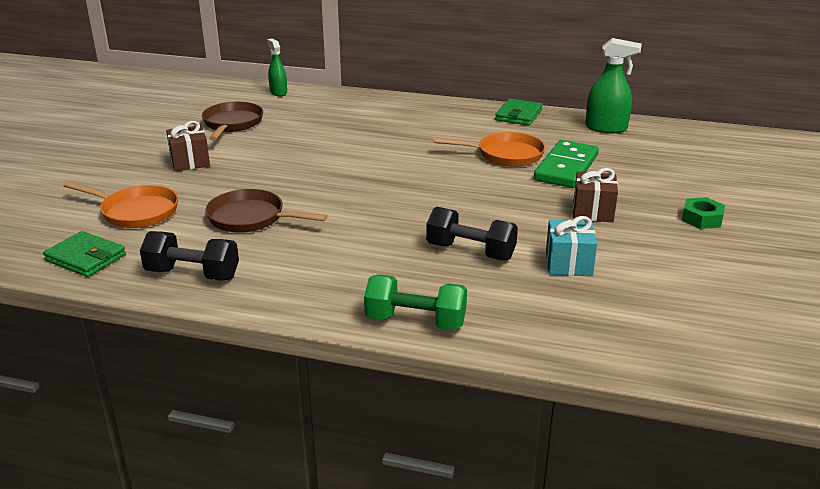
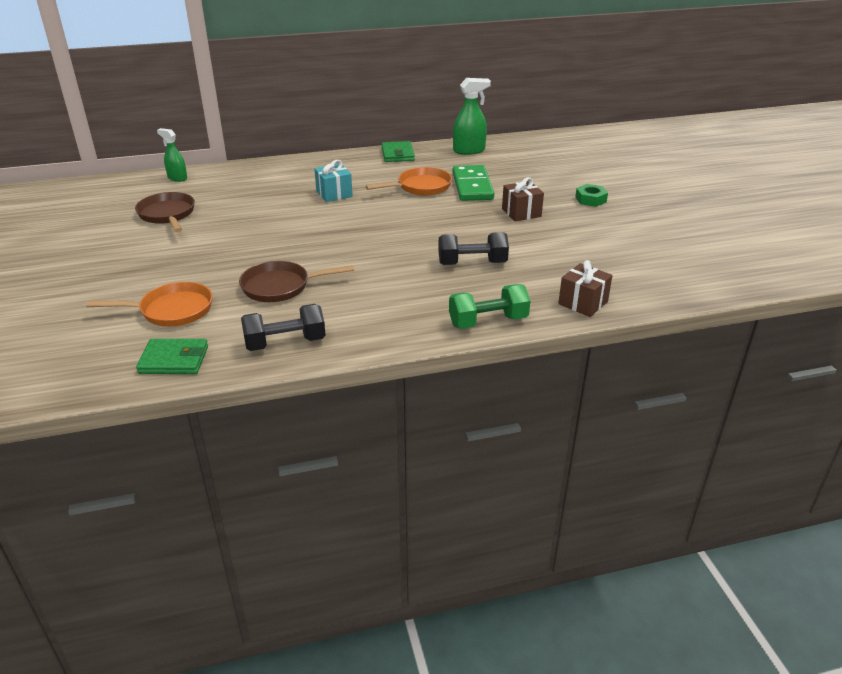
camera: 30 degrees left, 5 degrees up
brown gift [166,121,210,171] -> brown gift moved to [558,260,613,317]
turquoise gift [546,216,597,276] -> turquoise gift moved to [314,160,353,202]

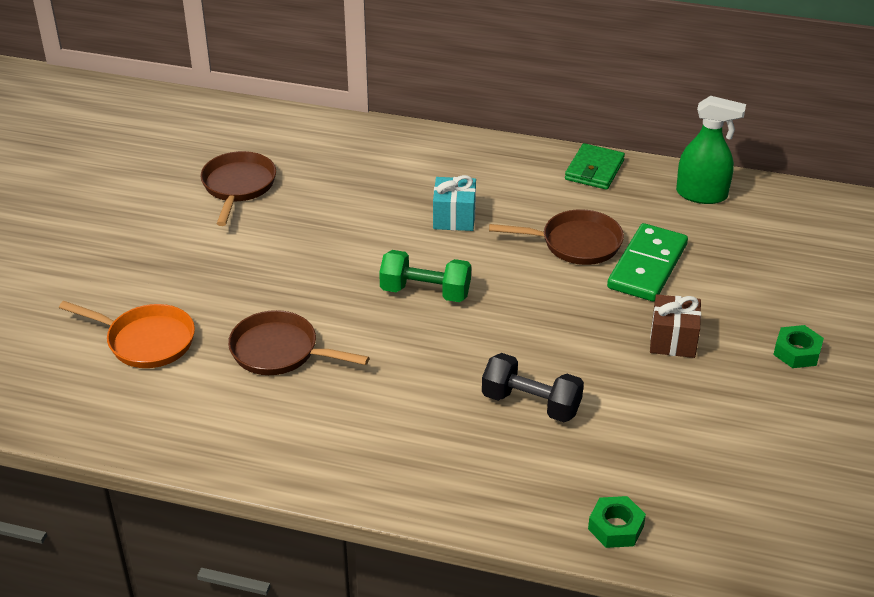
camera: 30 degrees right, 5 degrees up
green wallet [136,339,208,374] -> none
green spray bottle [157,128,187,182] -> none
black dumbbell [241,304,326,351] -> none
orange pan [365,167,452,196] -> brown pan [489,209,624,265]
green dumbbell [449,284,530,329] -> green dumbbell moved to [379,250,471,302]
brown gift [558,260,613,317] -> green nut [588,496,646,548]

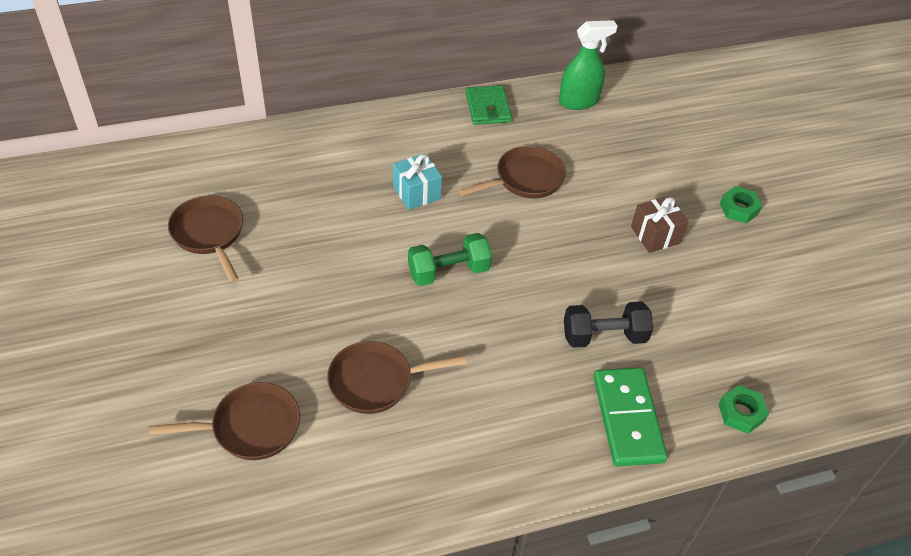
camera: 35 degrees left, 10 degrees up
orange pan [59,301,195,368] -> brown pan [149,382,300,460]
green domino [607,223,688,302] -> green domino moved to [593,367,668,467]

